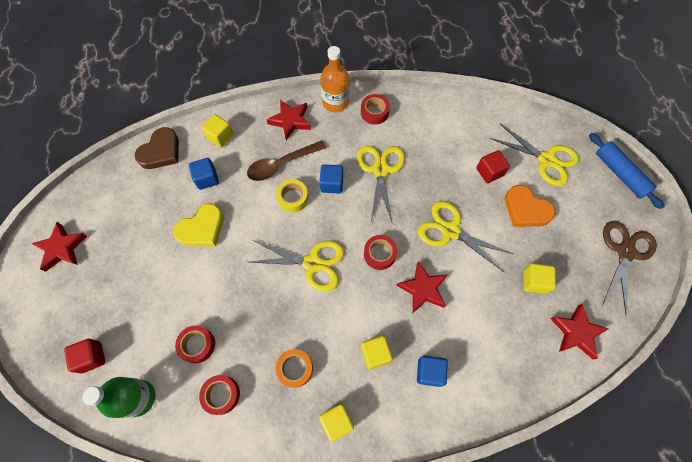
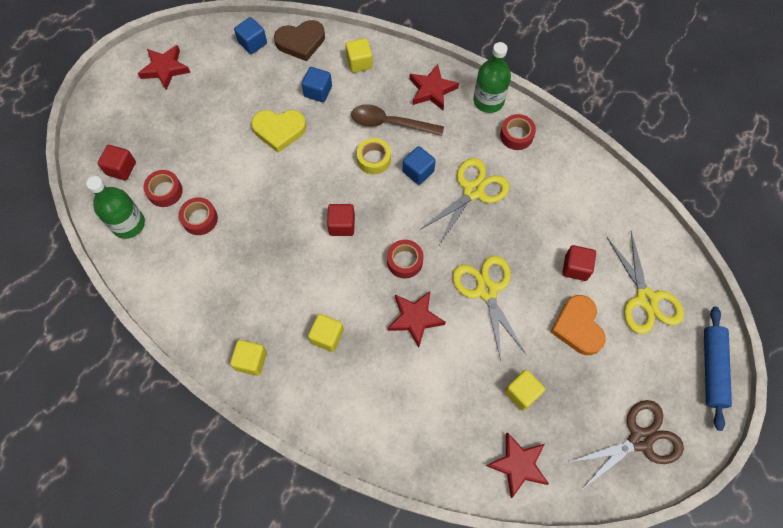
camera: 40 degrees right, 0 degrees up
red tape [199,375,240,415] -> red tape moved to [143,170,183,207]
yellow scissors [250,240,344,291] -> red cube [327,204,355,236]
orange tape [276,349,313,388] -> none
orange bottle [320,46,349,112] -> green bottle [473,42,511,113]
blue cube [417,356,448,387] -> blue cube moved to [234,17,267,54]

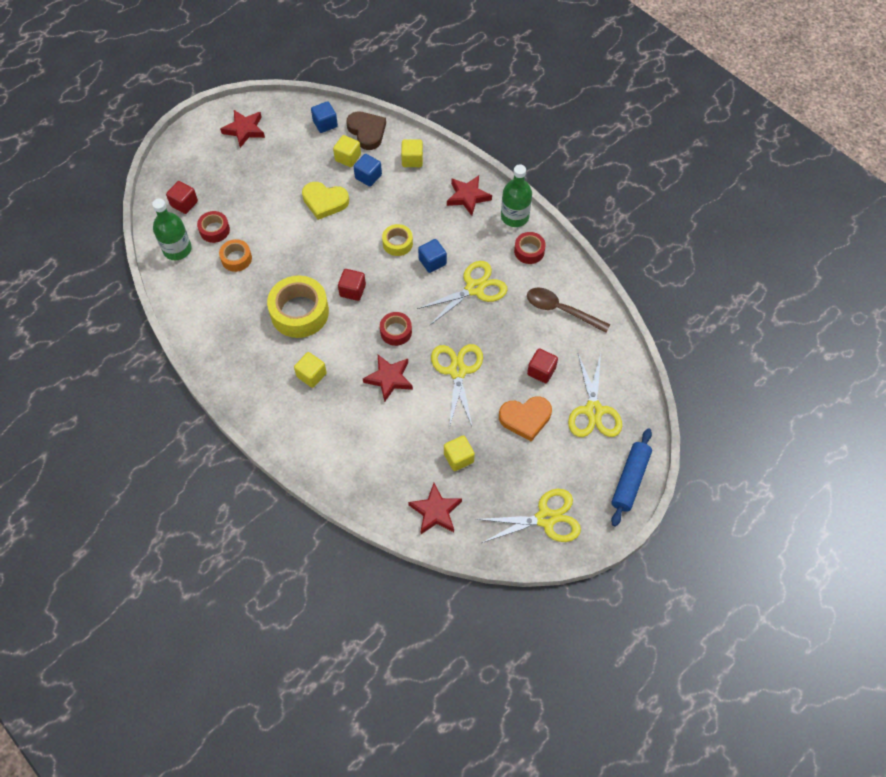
camera: 15 degrees right, 5 degrees down
red tape [179,197,218,235] -> orange tape [219,239,252,272]
yellow cube [230,340,267,376] -> yellow cube moved to [333,135,361,167]
brown heart [274,20,325,61] -> brown heart turned 120 degrees counterclockwise [346,111,386,150]
brown spoon [351,104,444,136] -> brown spoon moved to [527,288,610,333]
orange heart [551,295,606,355] -> orange heart turned 105 degrees counterclockwise [499,396,552,442]
brown scissors [567,400,684,490] -> yellow scissors [476,489,581,543]
none -> yellow tape [267,275,329,338]

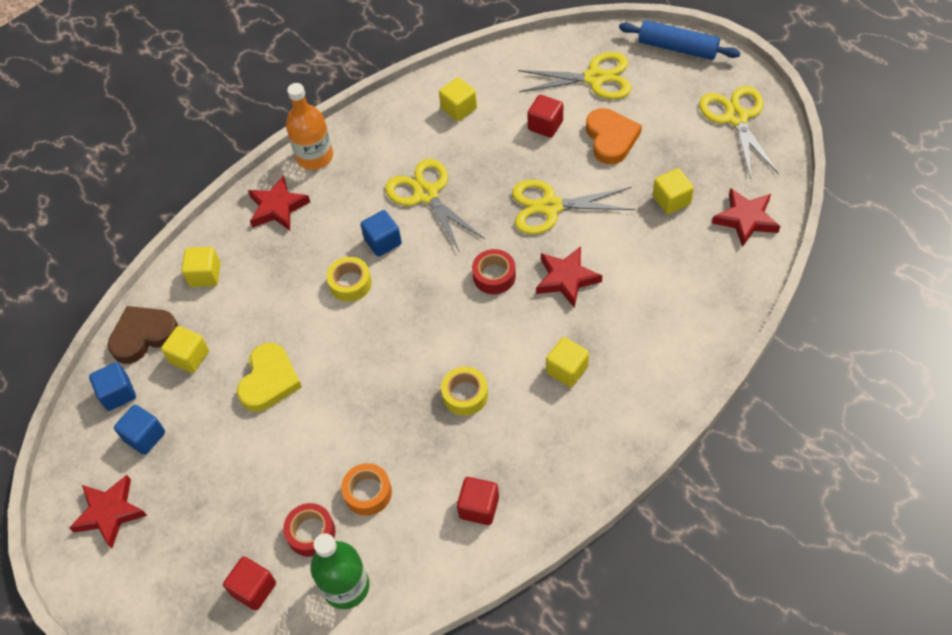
camera: 85 degrees left, 5 degrees down
yellow tape [267,275,329,338] -> yellow tape [441,366,488,416], size x0.54
red cube [338,269,366,301] -> red cube moved to [457,477,499,525]
blue cube [354,154,382,187] -> blue cube moved to [114,405,165,455]
green bottle [501,165,532,227] -> orange bottle [286,83,333,170]
red tape [514,232,546,264] -> none
brown spoon [527,288,610,333] -> yellow cube [439,77,477,121]

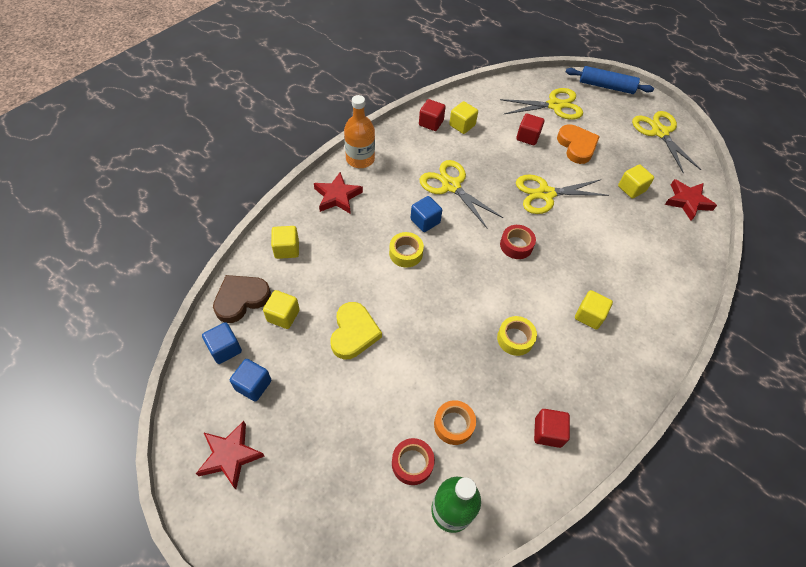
camera: 15 degrees left, 0 degrees up
red cube [223,557,276,610] -> red cube moved to [419,99,446,131]
red star [536,246,602,308] -> none

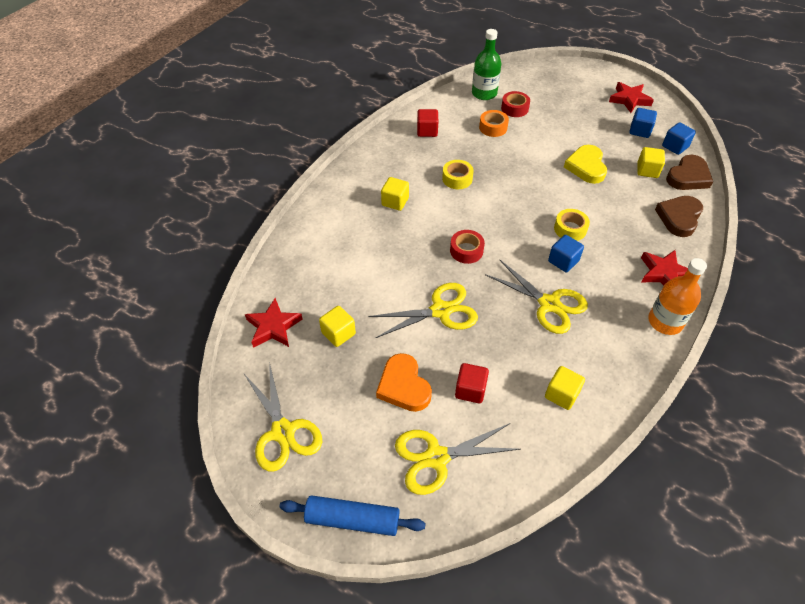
camera: 175 degrees right, 5 degrees down
yellow cube [271,226,299,259] -> brown heart [655,196,703,237]
red cube [419,99,446,131] -> none

